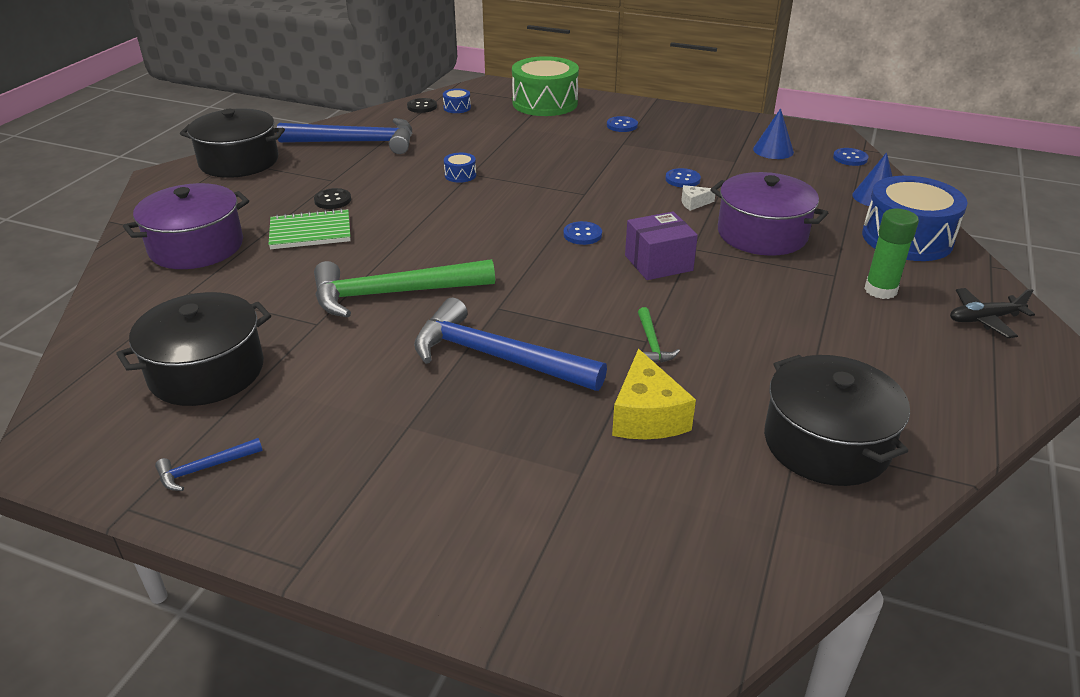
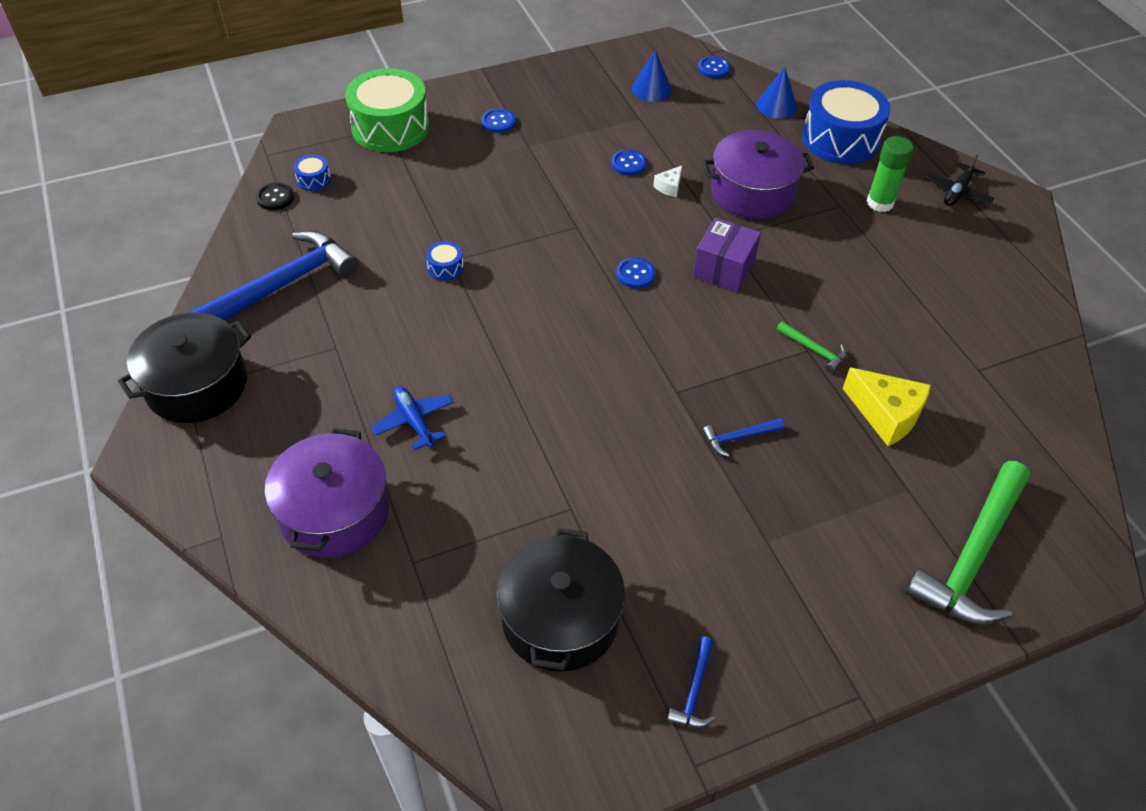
camera: 45 degrees left, 15 degrees up
green notebook [268,208,351,249] -> blue plane [371,386,454,450]
black button [314,188,351,209] -> none
green hammer [314,259,495,318] -> green hammer moved to [905,461,1030,625]
blue hammer [414,297,607,391] -> blue hammer [702,418,784,457], size x0.44
black pot [764,355,910,486] -> none

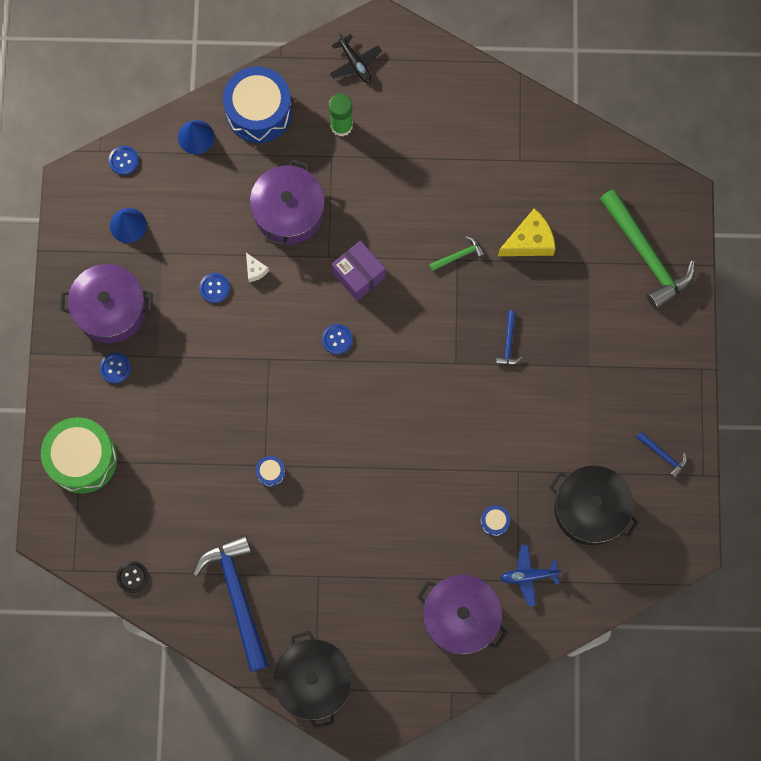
camera: 65 degrees left, 25 degrees up
blue drum [294,155,331,191] -> blue drum moved to [480,505,510,536]
blue plane [371,386,454,450] -> blue plane moved to [500,545,562,606]
none -> purple pot [60,264,153,343]

